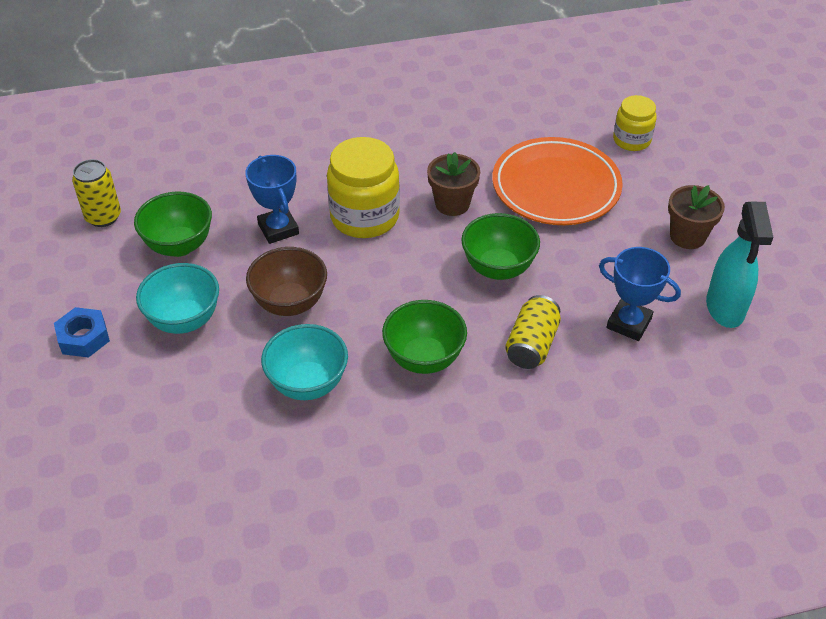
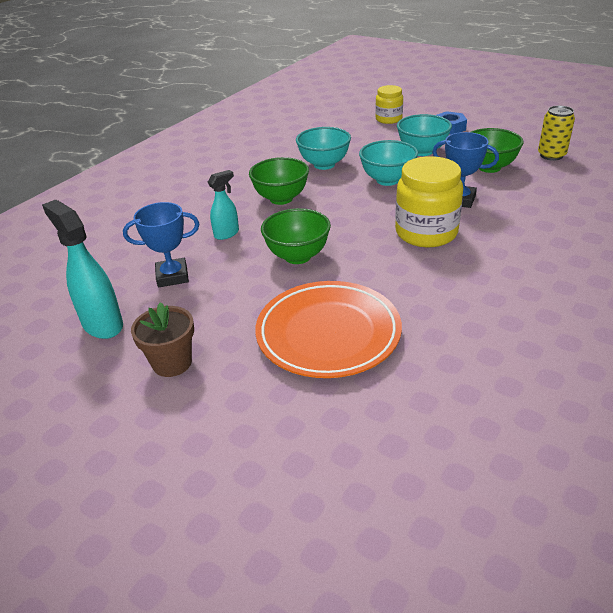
camera: 140 degrees right, 10 degrees down
brown bowl [246,247,327,316] -> turquoise bowl [359,140,418,186]
brown flower pot [427,152,480,216] -> none
yellow can [505,295,561,369] -> turquoise spray bottle [208,170,239,240]
yellow jar [613,95,657,151] -> yellow jar moved to [375,85,403,124]

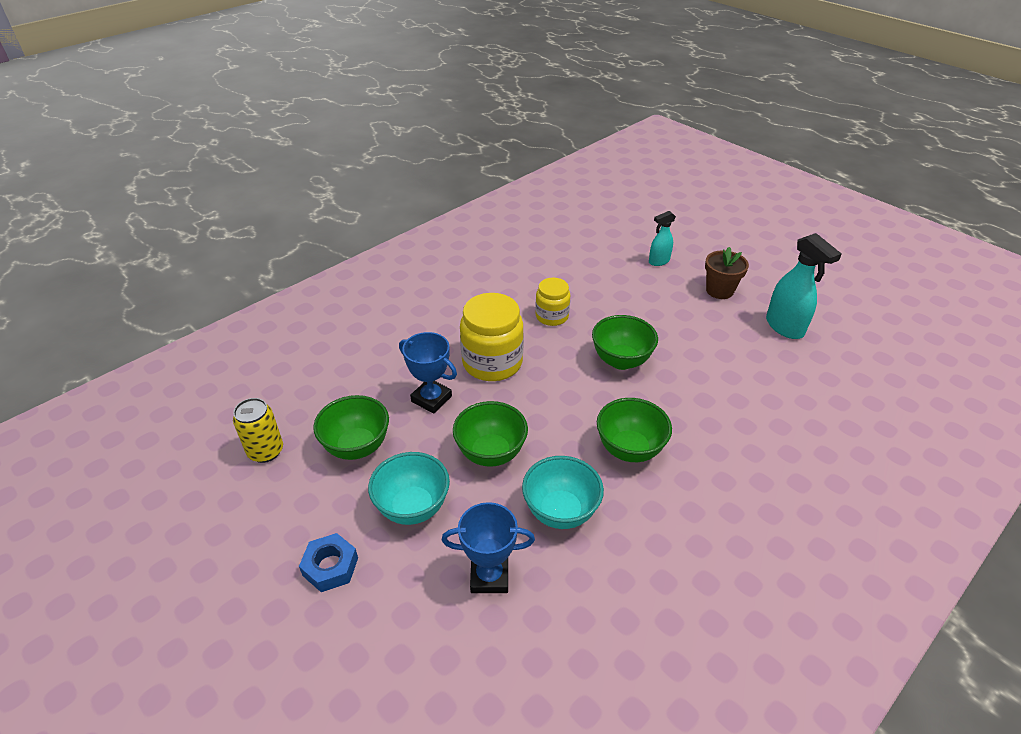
camera: 170 degrees left, 5 degrees up
blue trophy [123,202,199,287] -> blue trophy moved to [442,502,535,593]
turquoise spray bottle [208,170,239,240] -> turquoise spray bottle moved to [649,211,676,266]
orange plate [255,281,402,378] -> none
turquoise bowl [359,140,418,186] -> green bowl [453,401,528,467]
yellow jar [375,85,403,124] -> yellow jar moved to [535,278,570,326]

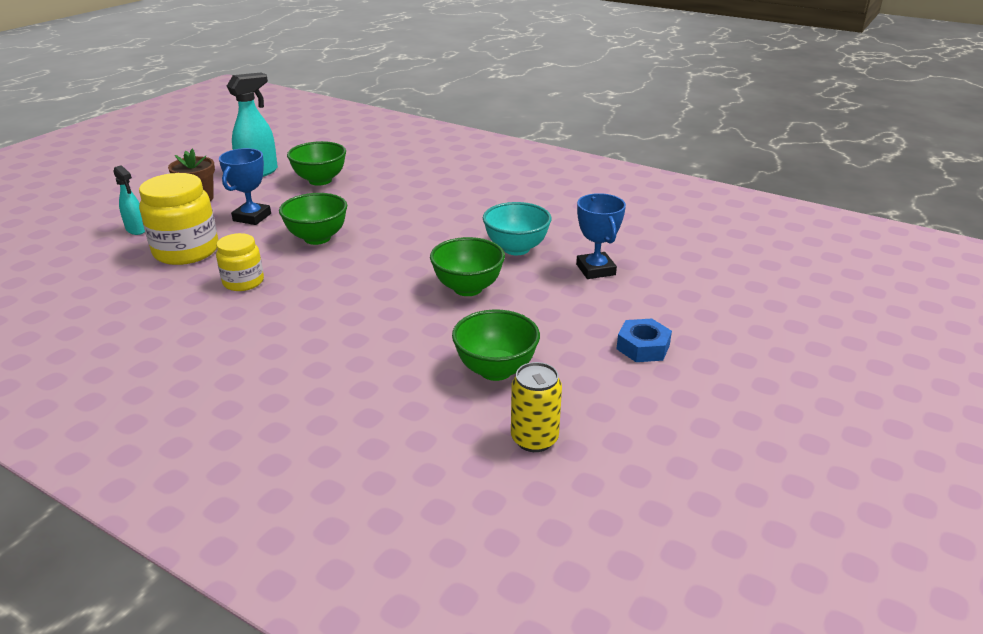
camera: 105 degrees left, 10 degrees down
turquoise bowl [368,452,450,525] -> none
blue trophy [399,332,457,414] -> blue trophy moved to [219,148,271,225]
yellow jar [460,293,524,381] -> yellow jar moved to [139,173,218,265]
green bowl [597,398,672,462] -> green bowl moved to [287,141,346,185]

